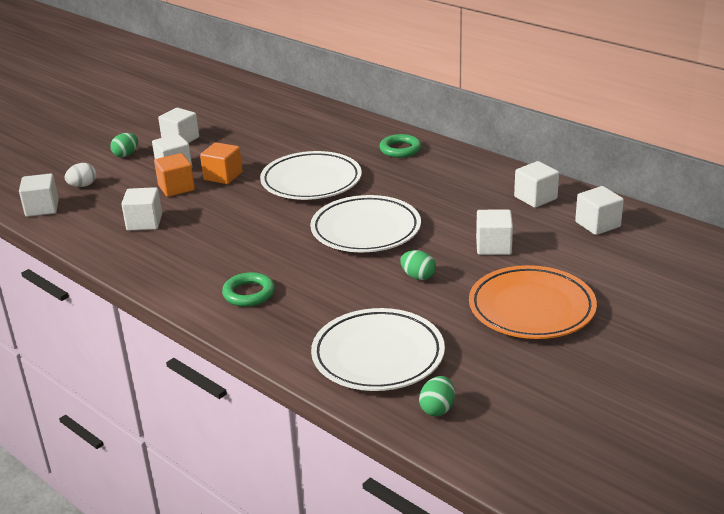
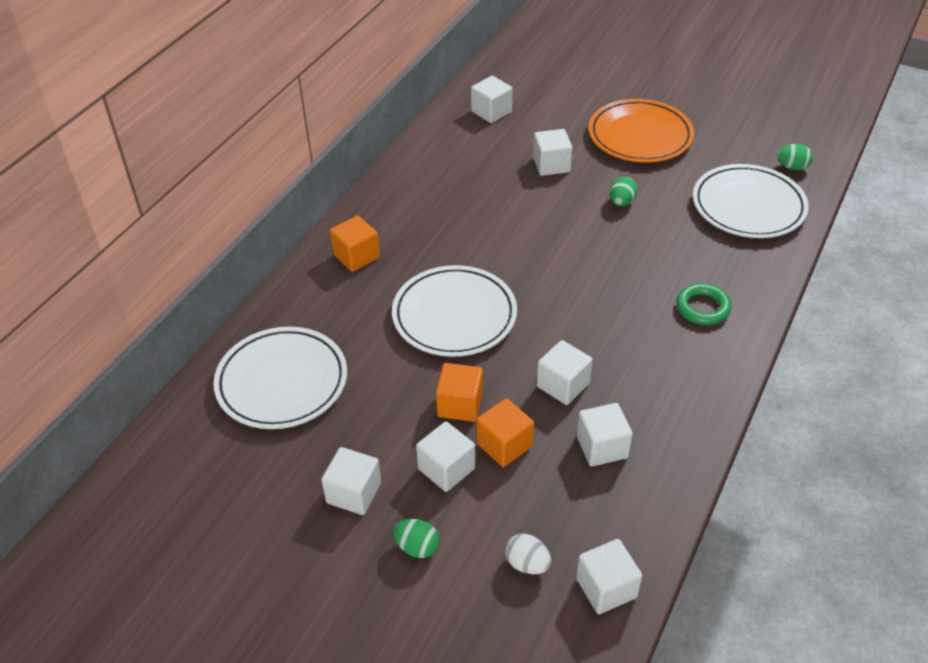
camera: 105 degrees left, 15 degrees up
white plate [310,195,421,252] -> white plate moved to [213,327,347,429]
green ring [379,134,421,158] -> orange cube [330,216,380,272]
white cube [514,161,559,208] -> white cube moved to [537,340,593,405]

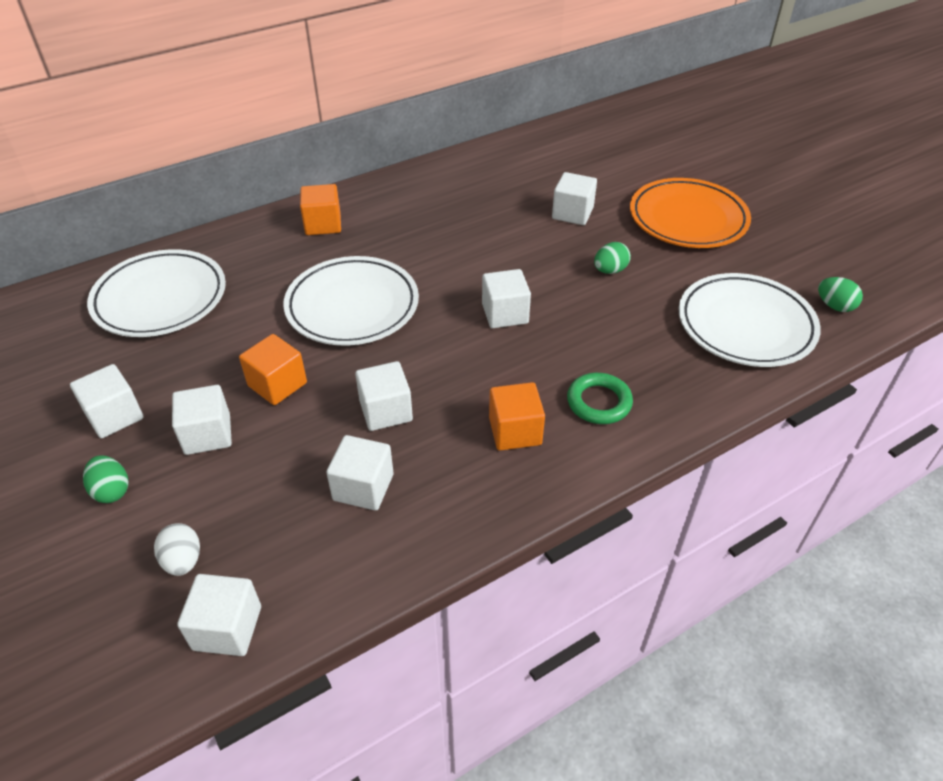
camera: 30 degrees right, 0 degrees up
white cube [471,76,513,123] -> white cube moved to [482,269,531,328]
orange cube [476,398,534,467] -> orange cube moved to [489,382,545,451]

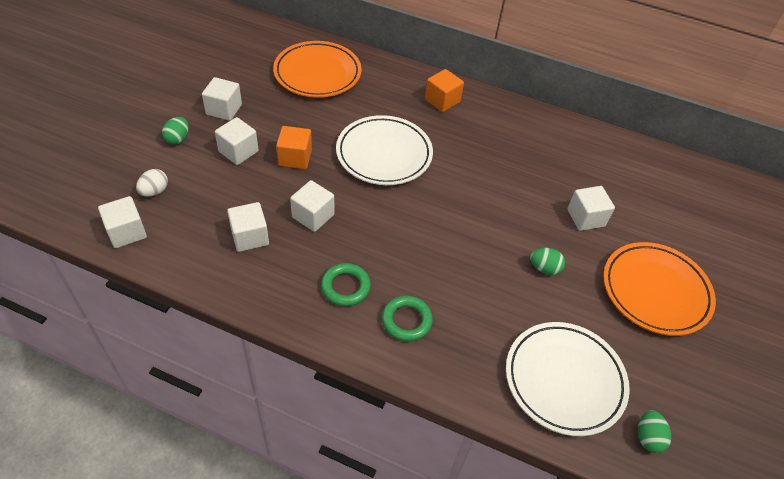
camera: 50 degrees right, 5 degrees up
white plate [87,249,226,337] -> orange plate [273,41,362,98]
white cube [482,269,531,328] -> none
orange cube [489,382,545,451] -> green ring [321,263,371,306]

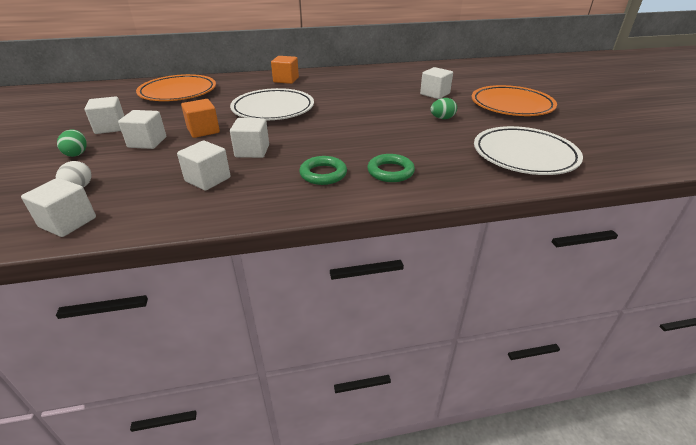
camera: 30 degrees left, 15 degrees down
green egg [638,410,672,453] -> none

